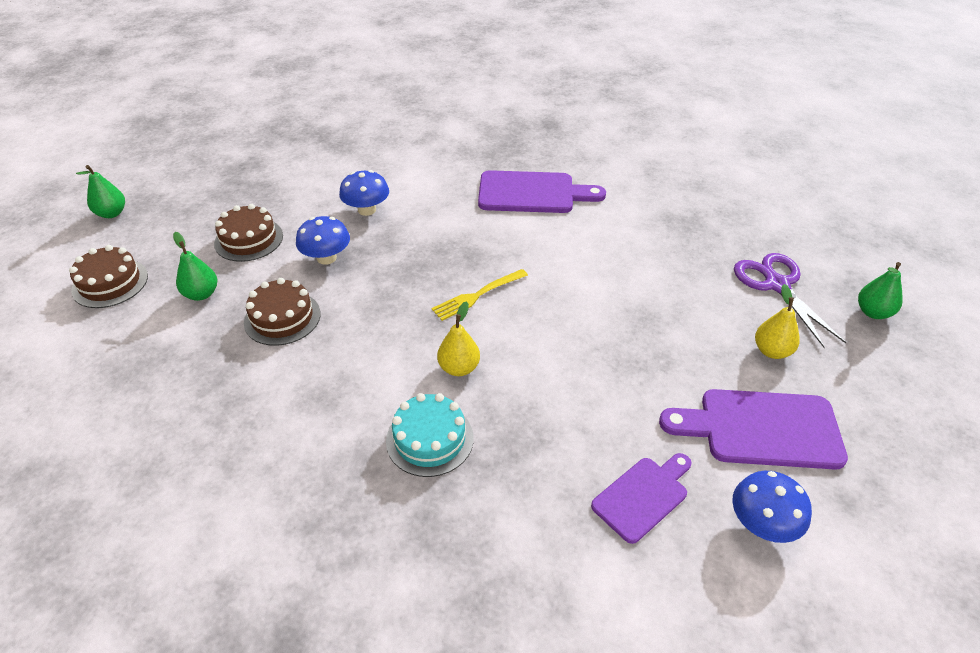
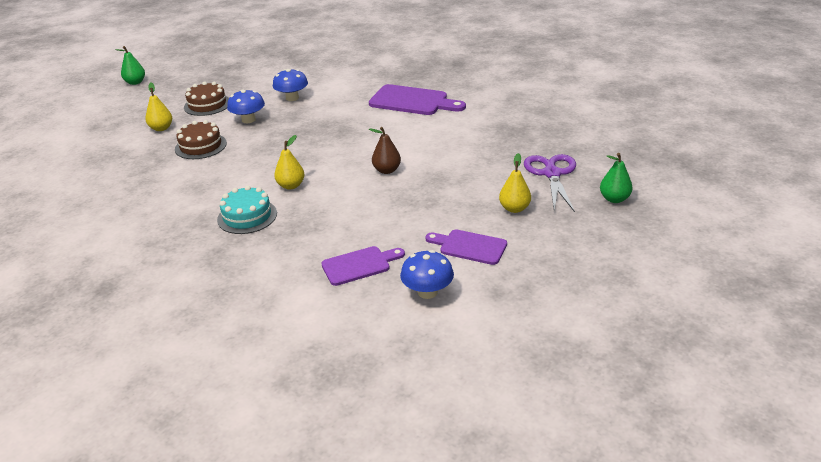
camera: 20 degrees right, 10 degrees down
brown cake [69,245,148,308] -> none
green pear [173,232,217,301] -> yellow pear [145,83,172,131]
yellow fork [432,269,528,321] -> none
purple cutting board [659,389,848,470] -> purple cutting board [425,230,507,265], size x0.63
none -> brown pear [369,127,401,174]

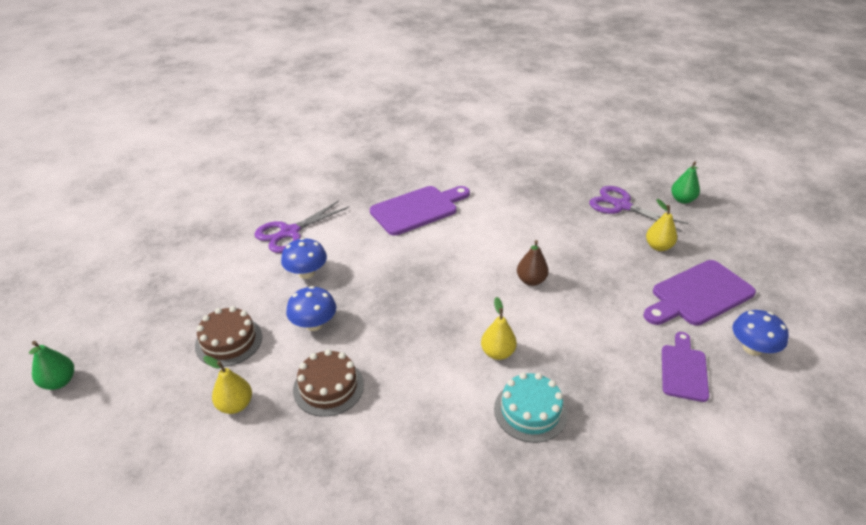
camera: 55 degrees left, 5 degrees up
purple cutting board [425,230,507,265] -> purple cutting board [643,260,756,326], size x1.59
none -> purple scissors [255,200,349,253]

